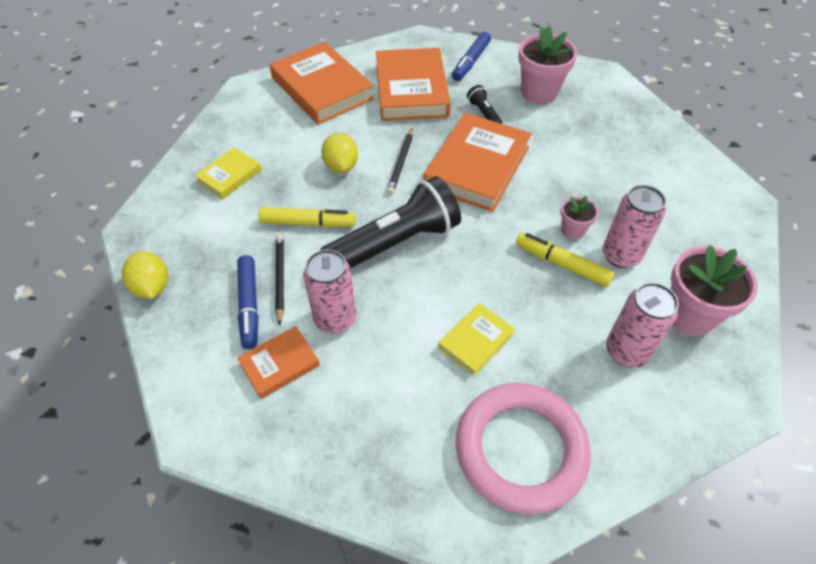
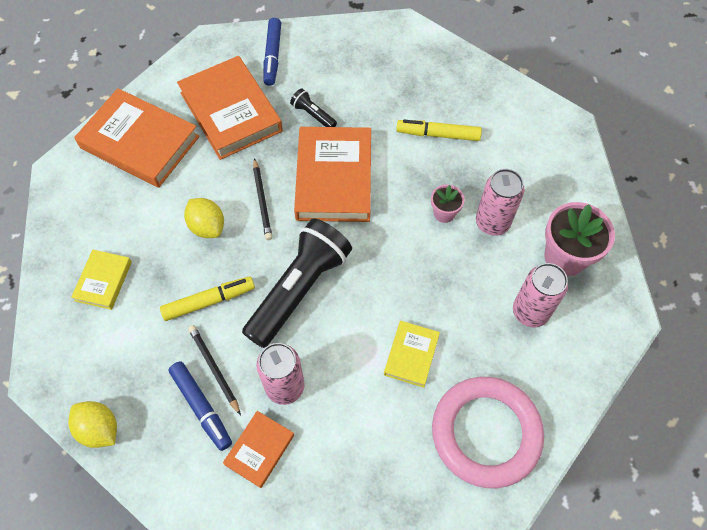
camera: 25 degrees left, 10 degrees up
yellow marker [516,232,615,287] -> yellow marker moved to [396,120,482,141]
pink flower pot [518,25,578,104] -> none

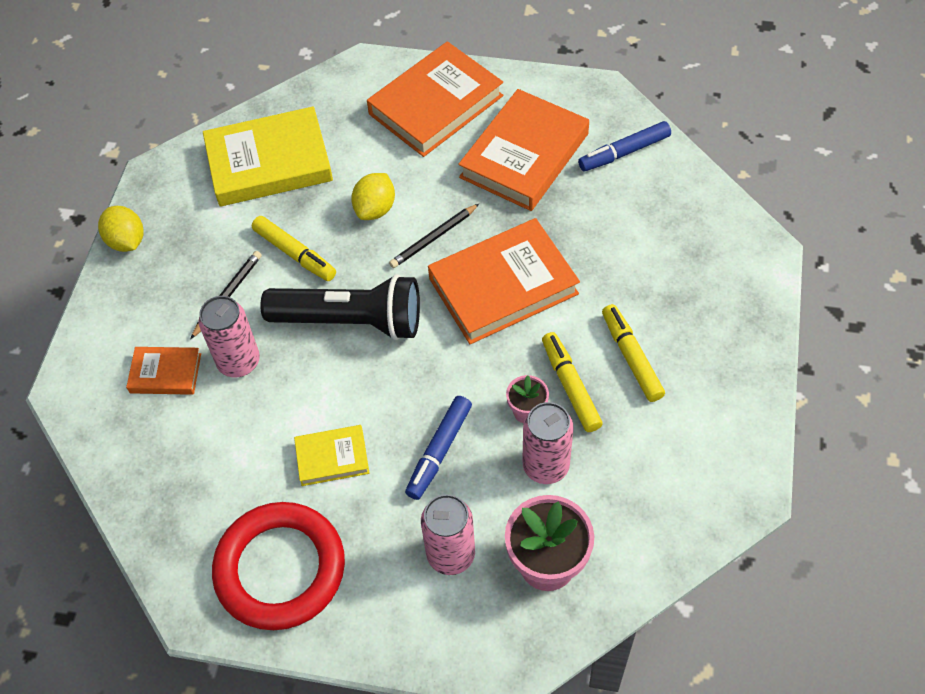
camera: 65 degrees right, 5 degrees down
yellow lemon [68,401,117,448] -> yellow lemon turned 45 degrees counterclockwise [98,206,143,252]
yellow book [71,250,132,310] -> yellow book [203,106,333,207], size x1.96
orange book [74,88,200,188] -> orange book turned 45 degrees clockwise [367,41,503,157]
blue marker [168,361,232,451] -> blue marker moved to [405,396,472,500]
black flashlight [290,88,337,127] -> none
pink ring [432,377,544,488] -> red ring [212,502,345,630]
none -> yellow marker [542,332,603,432]

